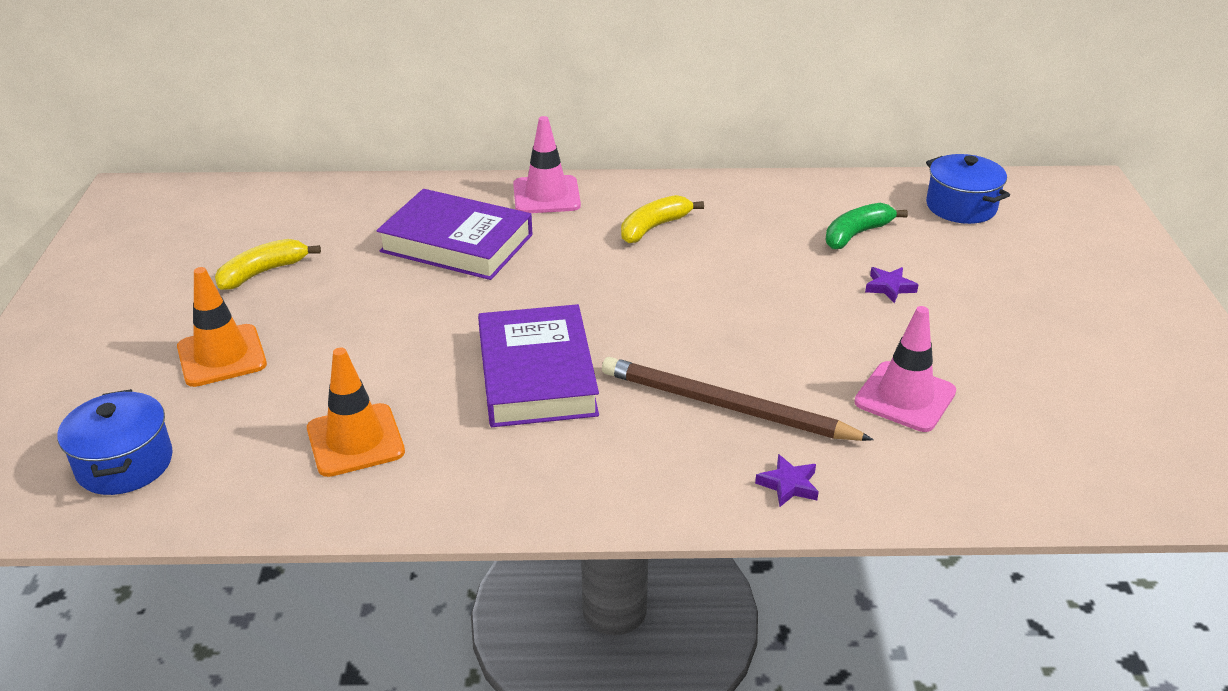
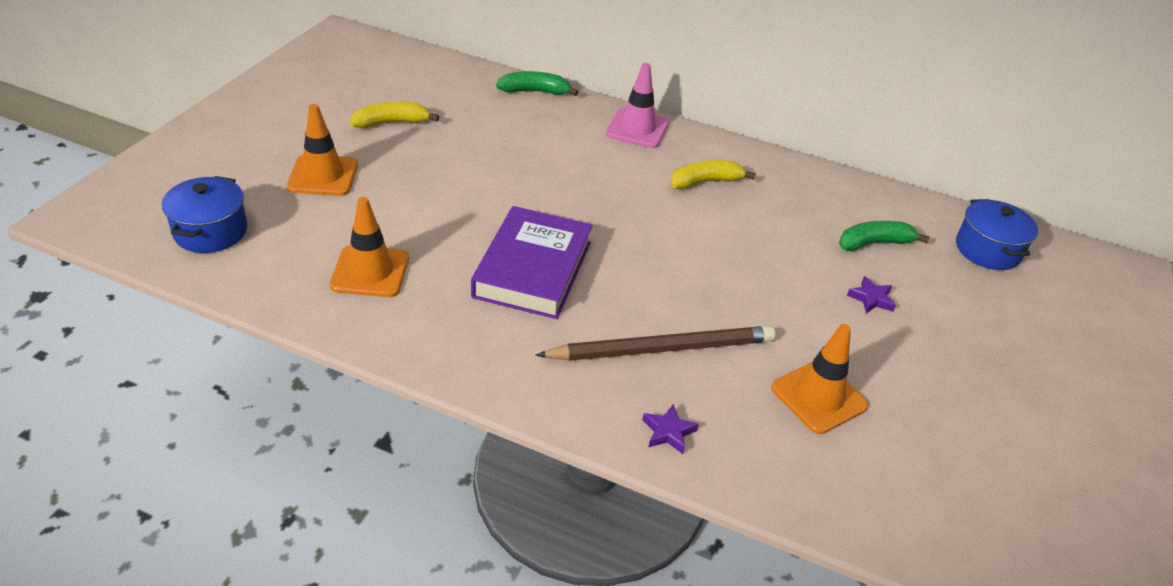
camera: 20 degrees right, 5 degrees up
purple book [377,189,533,280] -> none
brown pencil [602,357,874,441] -> brown pencil turned 120 degrees clockwise [535,326,775,361]
pink traffic cone [854,306,956,432] -> orange traffic cone [771,324,868,434]
none -> green banana [496,71,578,96]

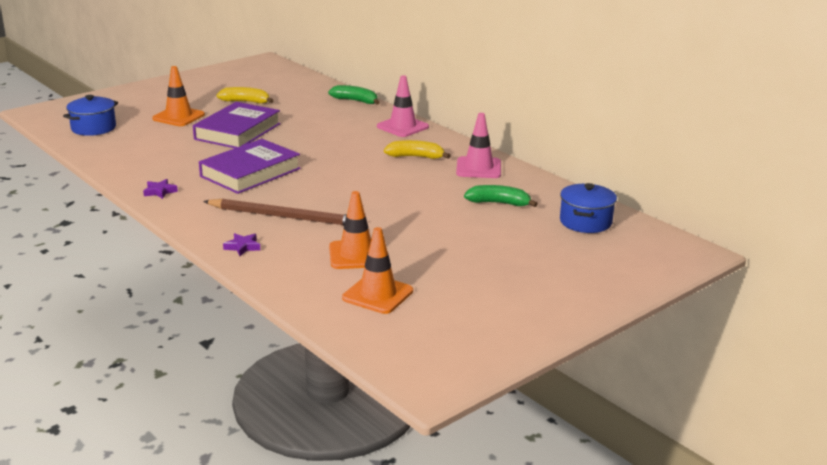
camera: 30 degrees right, 15 degrees down
orange traffic cone [329,197,409,297] -> orange traffic cone moved to [342,227,413,314]
purple star [847,276,896,314] -> purple star moved to [143,179,178,199]
none -> purple book [193,102,281,148]
none -> pink traffic cone [456,113,501,178]

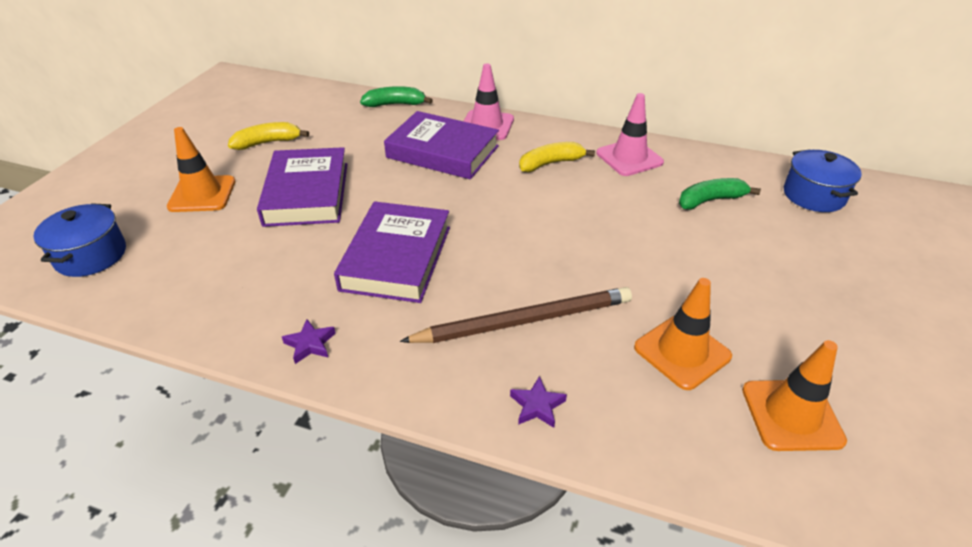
camera: 30 degrees left, 15 degrees up
none -> purple book [384,111,499,179]

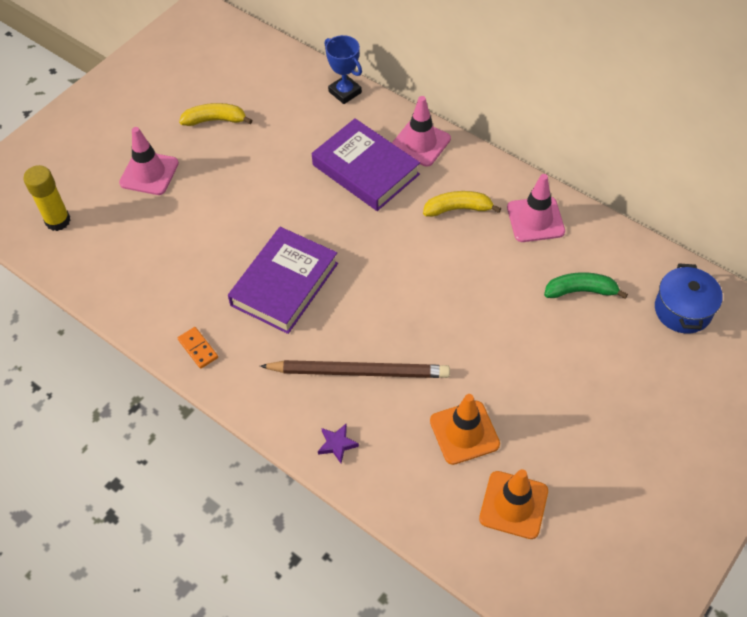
camera: 20 degrees right, 15 degrees up
blue pot [34,203,126,277] -> yellow glue stick [23,165,71,231]
orange traffic cone [167,127,235,212] -> pink traffic cone [119,127,179,195]
purple book [257,147,347,227] -> none
purple star [282,319,336,364] -> orange domino [178,327,218,369]
green banana [360,86,433,107] -> blue trophy [325,35,362,104]

